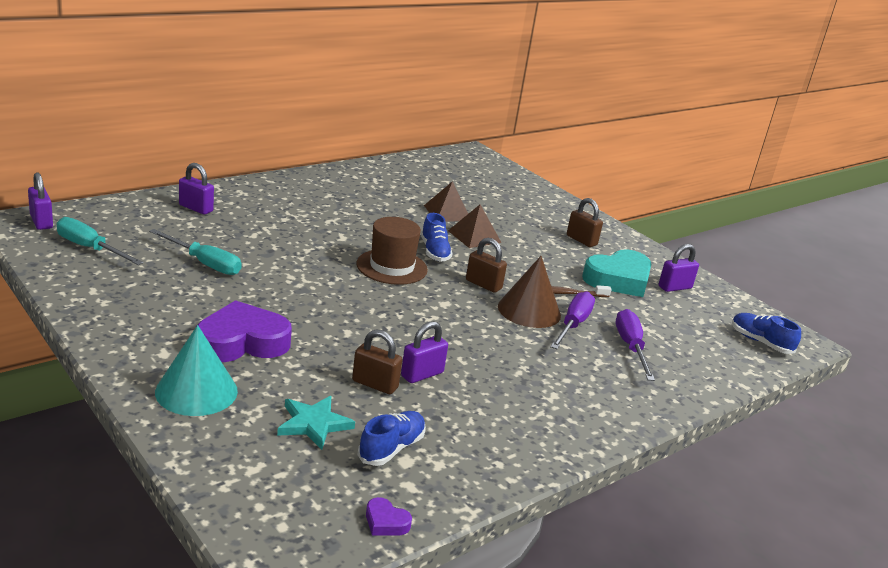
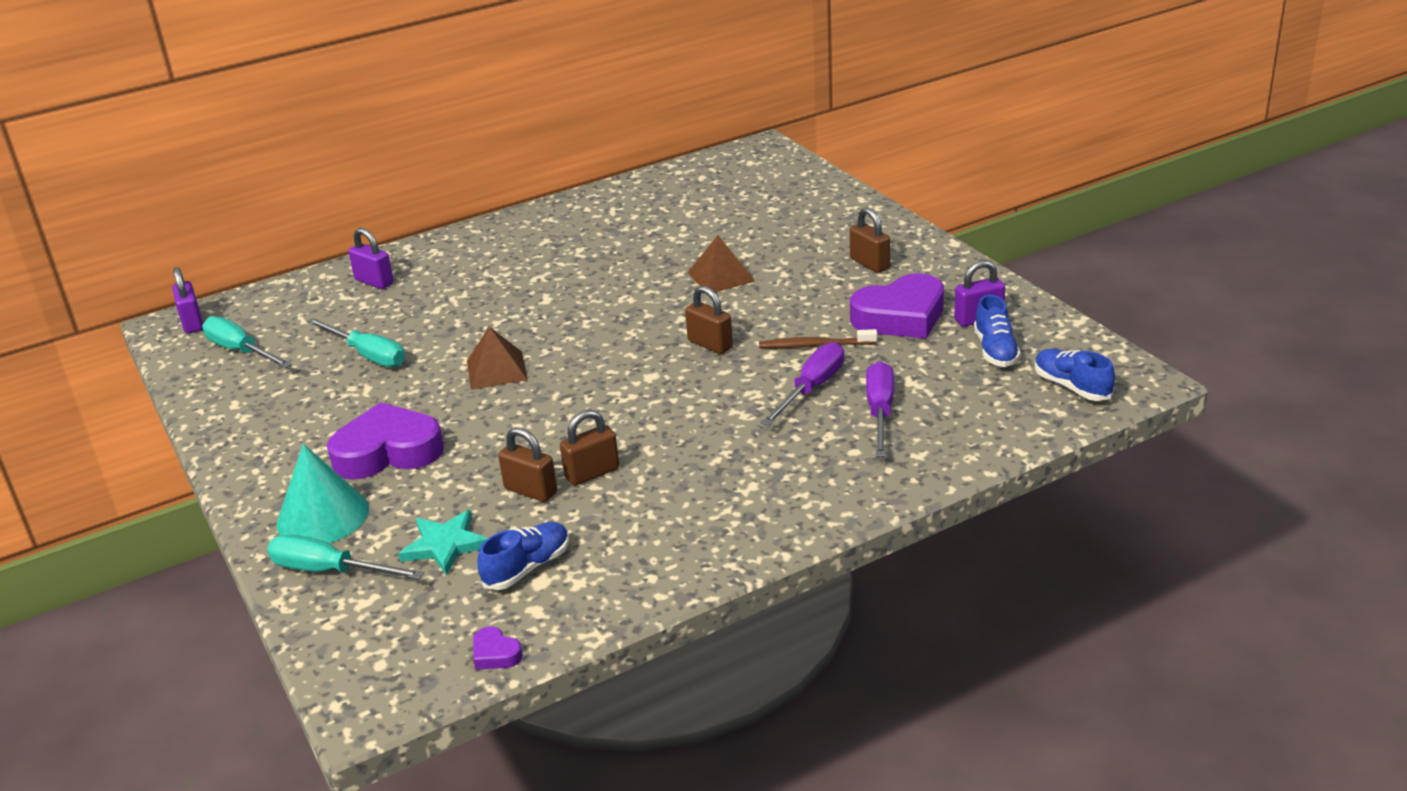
camera: 15 degrees right, 5 degrees up
brown hat [357,217,428,285] -> none
purple padlock [401,321,448,383] -> brown padlock [560,410,619,486]
blue shoe [421,213,453,262] -> blue shoe moved to [974,295,1021,367]
brown pyramid [424,181,468,222] -> brown pyramid moved to [467,326,528,390]
brown cone [498,256,561,328] -> none
turquoise heart [582,249,651,297] -> purple heart [850,273,944,338]
none -> turquoise screwdriver [267,535,424,579]

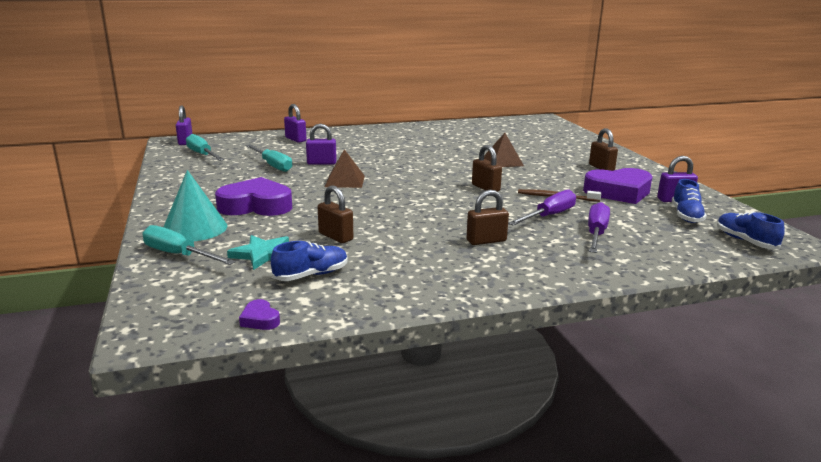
camera: 10 degrees right, 10 degrees down
brown padlock [560,410,619,486] -> brown padlock moved to [467,190,509,245]
none -> purple padlock [306,124,337,165]

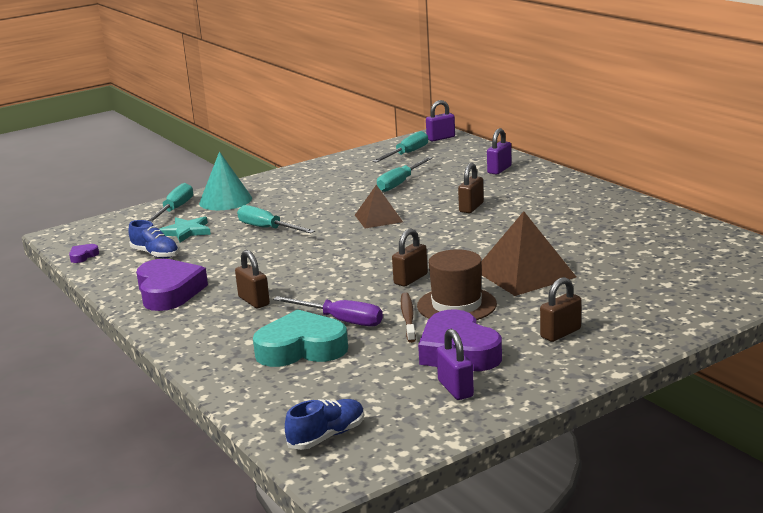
camera: 75 degrees right, 0 degrees up
purple heart [215,177,292,216] -> purple heart moved to [136,259,208,311]
purple padlock [306,124,337,165] -> none
brown padlock [318,185,353,243] -> brown padlock moved to [458,163,484,213]
brown pyramid [484,133,524,167] -> brown pyramid [481,211,576,296], size x1.62
purple screwdriver [588,202,610,253] -> turquoise heart [253,309,348,367]
blue shoe [672,179,707,223] -> none
none -> turquoise screwdriver [237,205,315,233]
none -> brown hat [417,249,497,320]

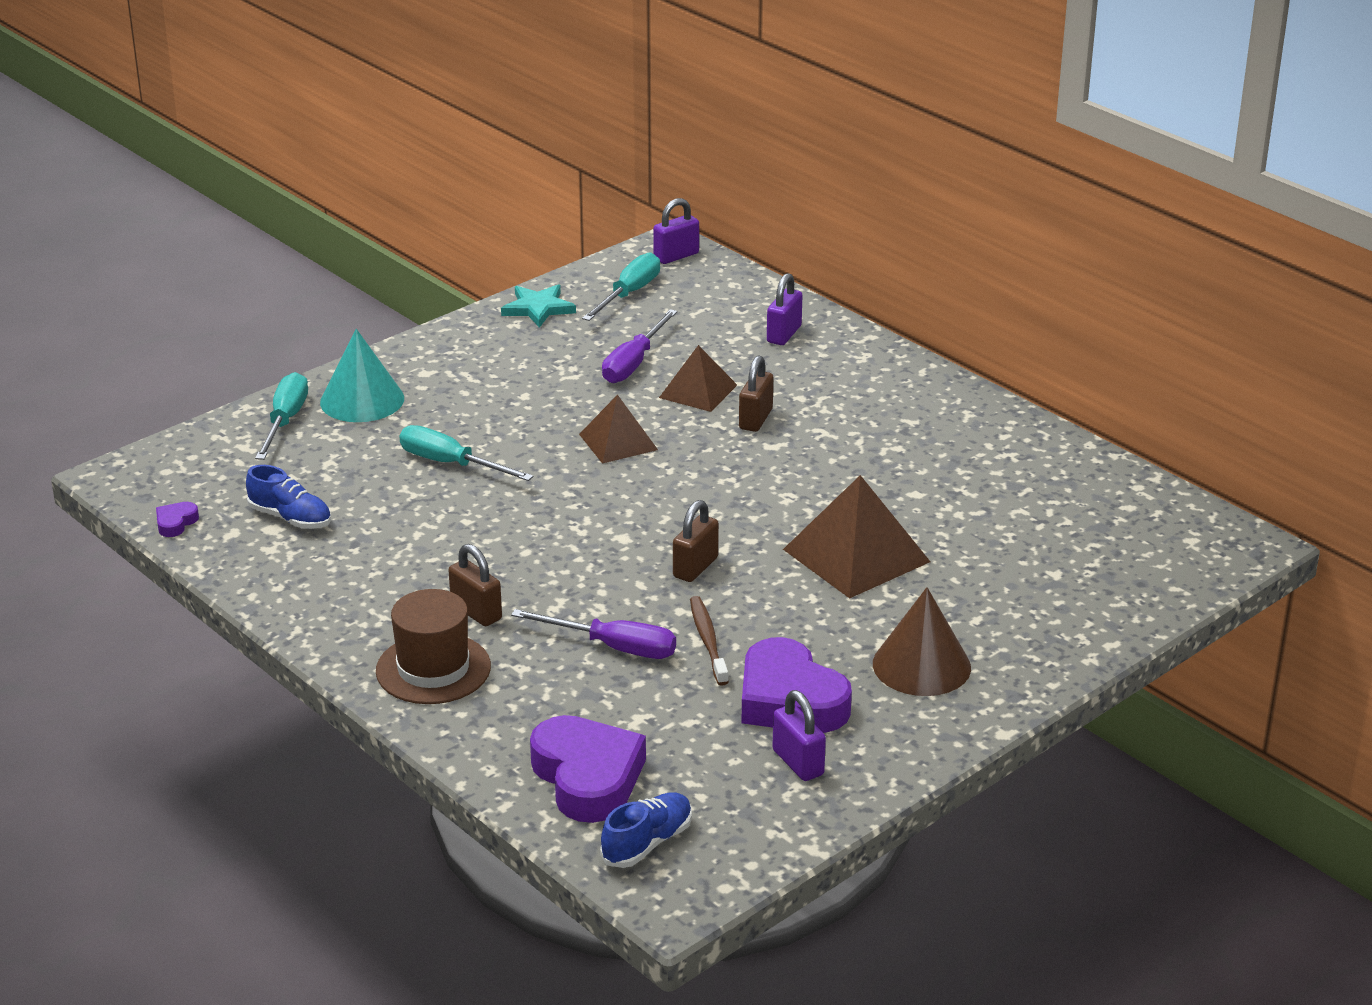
camera: 10 degrees left, 10 degrees up
purple heart [136,259,208,311] -> purple heart moved to [530,715,646,823]
turquoise star [159,216,211,242] -> turquoise star moved to [501,284,576,328]
turquoise heart [253,309,348,367] -> none
turquoise screwdriver [377,157,433,192] -> purple screwdriver [602,309,678,383]
brown hat [417,249,497,320] -> brown hat moved to [376,589,491,704]
brown padlock [540,277,581,342] -> brown cone [873,587,971,696]
none -> brown pyramid [659,345,737,412]

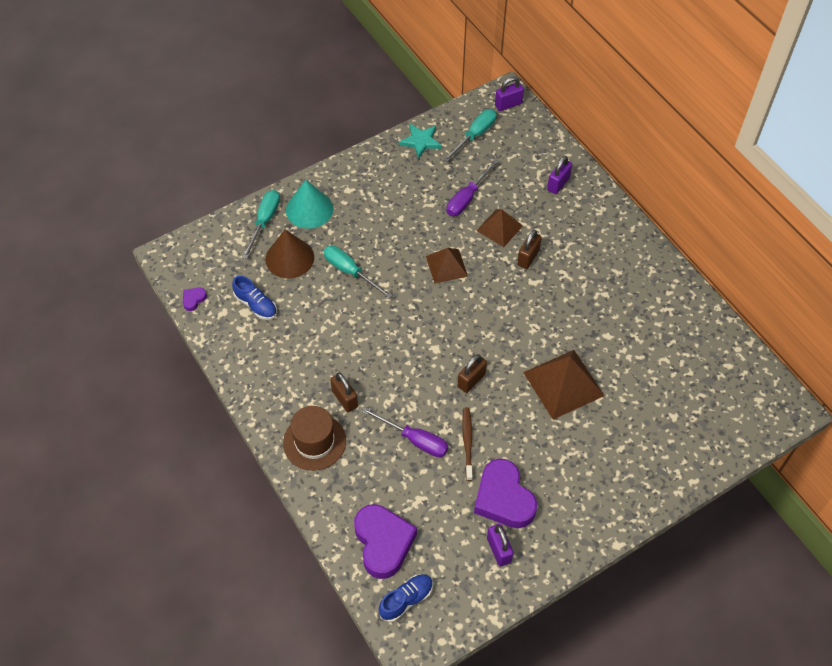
camera: 10 degrees right, 25 degrees up
brown cone [873,587,971,696] -> brown cone moved to [265,230,314,278]

